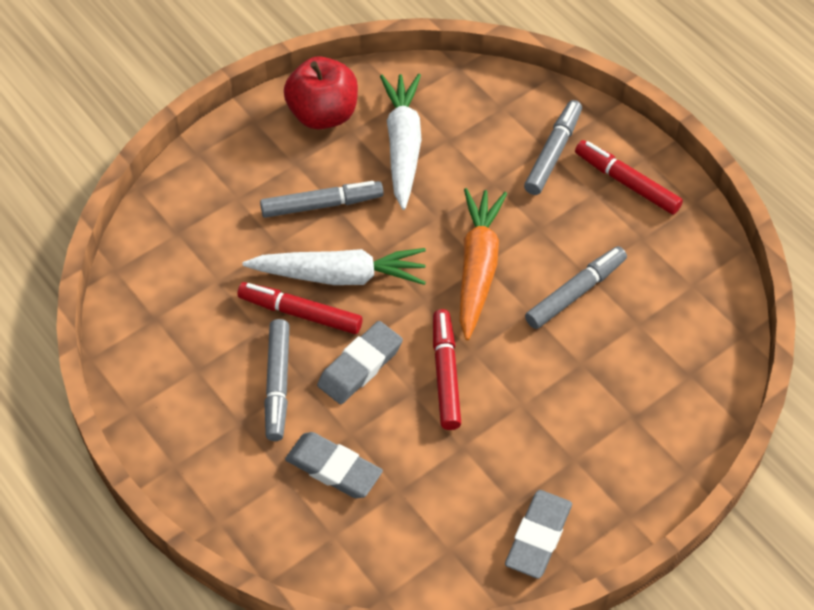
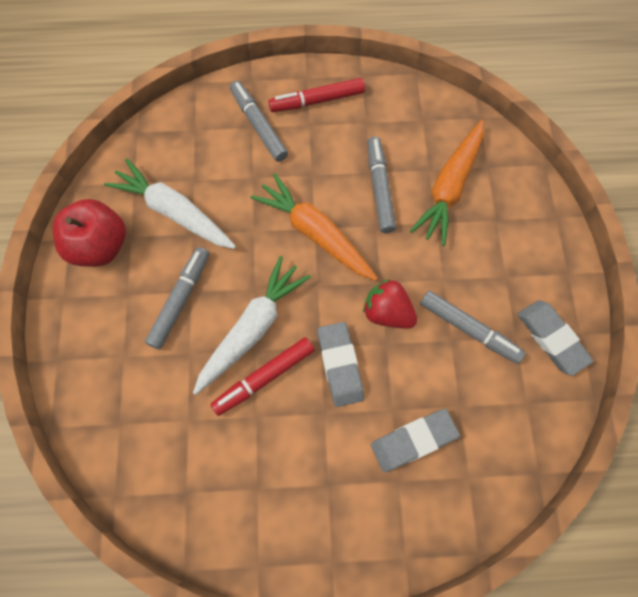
camera: 55 degrees left, 15 degrees up
grey marker [264,319,290,441] -> grey marker moved to [420,291,526,364]
red marker [433,309,461,430] -> red strawberry [363,279,417,328]
none -> orange carrot [410,120,484,246]

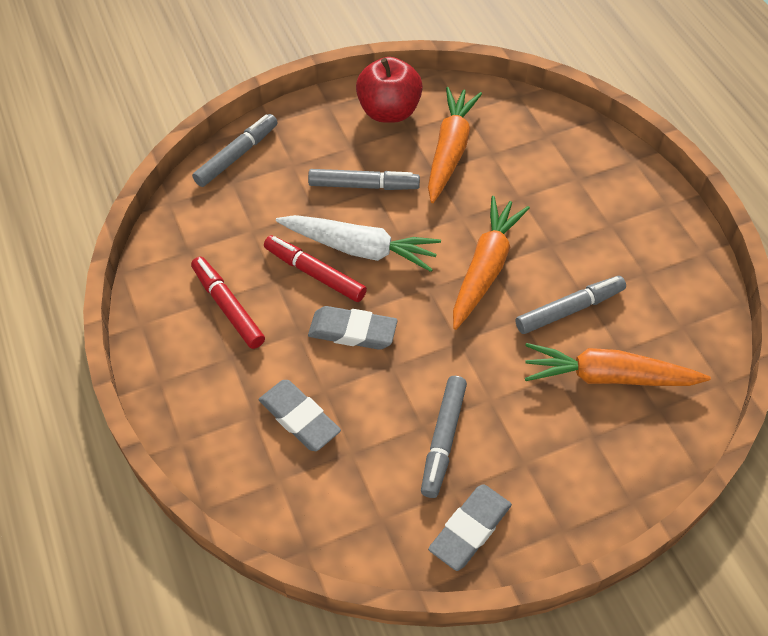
camera: 70 degrees right, 15 degrees down
white carrot [104,158,236,249] -> orange carrot [428,87,482,203]
grey marker [230,81,288,162] -> grey marker moved to [192,114,278,187]
red marker [268,78,365,112] -> red marker moved to [191,257,265,349]
grey eraser [317,322,364,407] -> grey eraser turned 45 degrees clockwise [308,306,398,350]
red strawberry [363,279,417,328] -> none

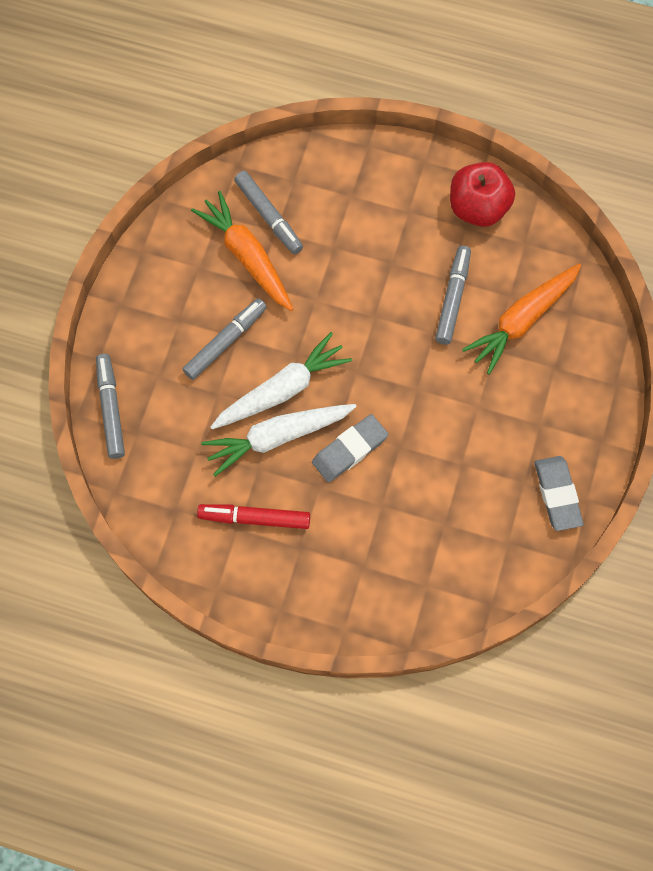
camera: 50 degrees left, 15 degrees up
grey eraser [259,380,341,451] -> none
red marker [264,235,367,302] -> white carrot [201,404,357,476]
red apple [356,57,423,123] -> red apple moved to [450,162,515,227]
grey marker [421,376,467,498] -> grey marker moved to [234,171,303,254]
orange carrot [453,196,530,330] -> none

